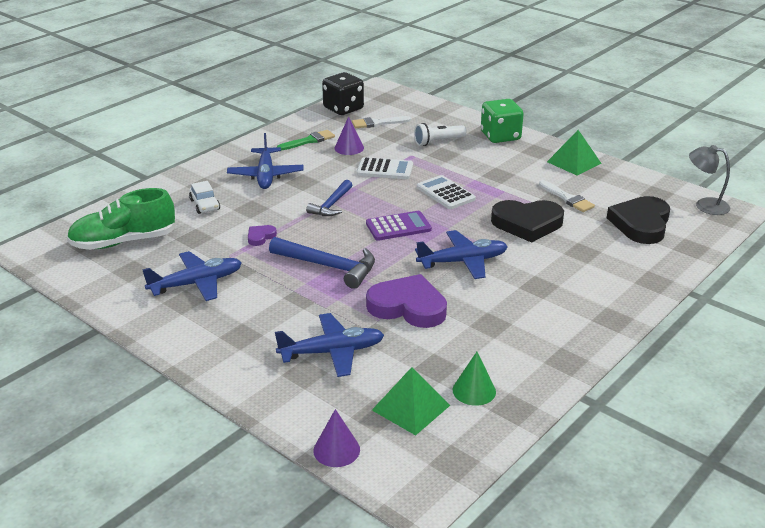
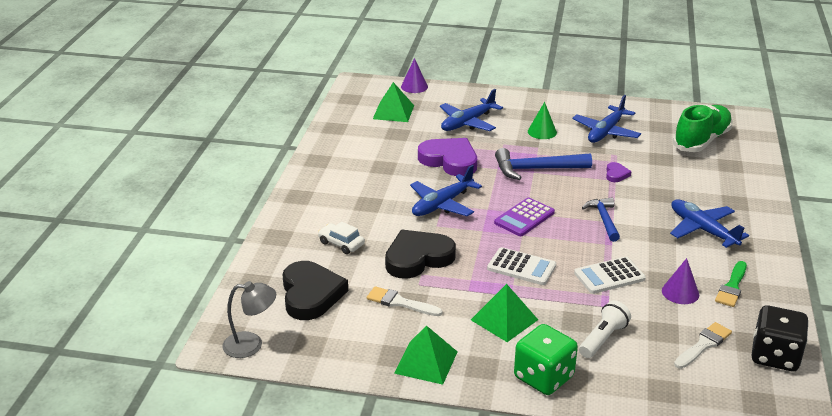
camera: 150 degrees right, 0 degrees up
white car [189,181,220,214] -> white car moved to [318,222,365,254]
purple heart [366,274,447,328] -> purple heart turned 135 degrees counterclockwise [418,138,477,176]
green cone [453,352,496,406] -> green cone moved to [528,102,557,139]
none -> green pyramid [471,284,538,342]

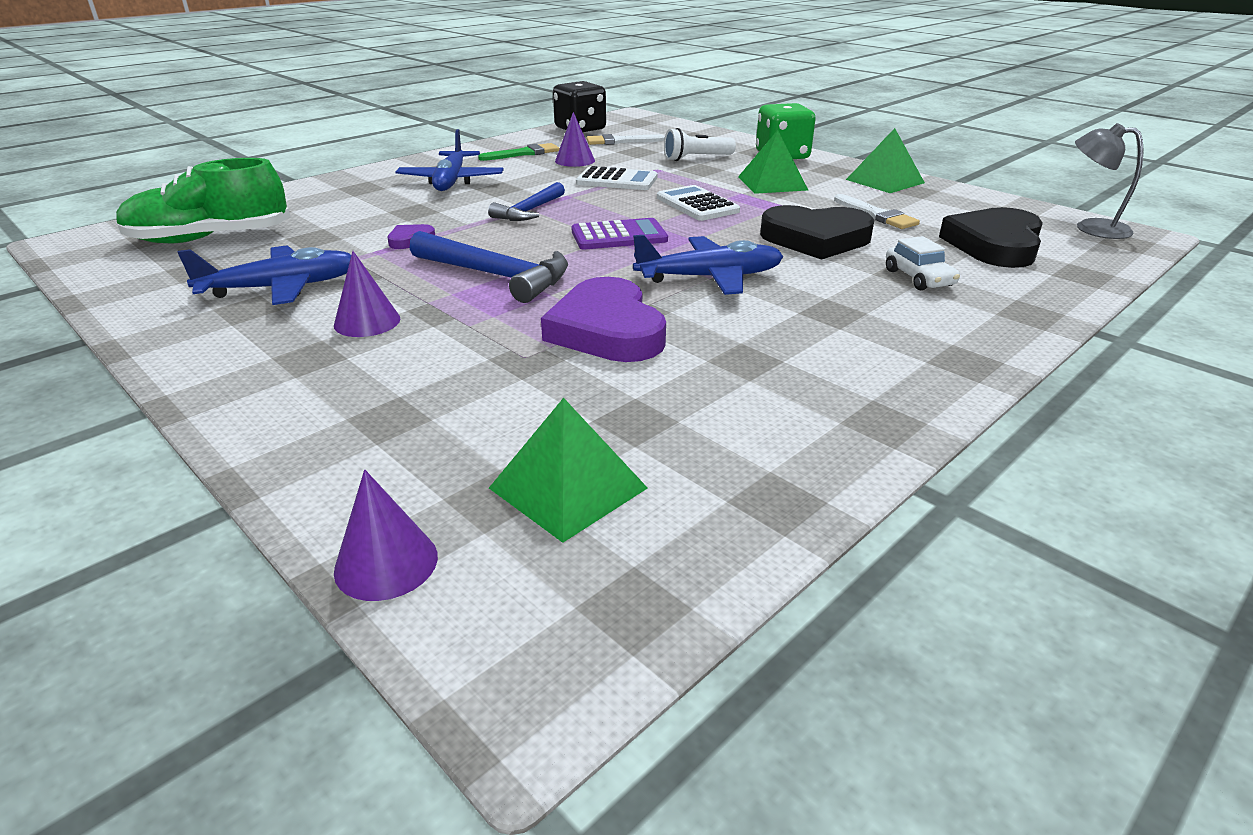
camera: 145 degrees left, 0 degrees up
blue plane [440,89,503,131] -> none
green cone [528,102,557,139] -> purple cone [334,251,400,337]

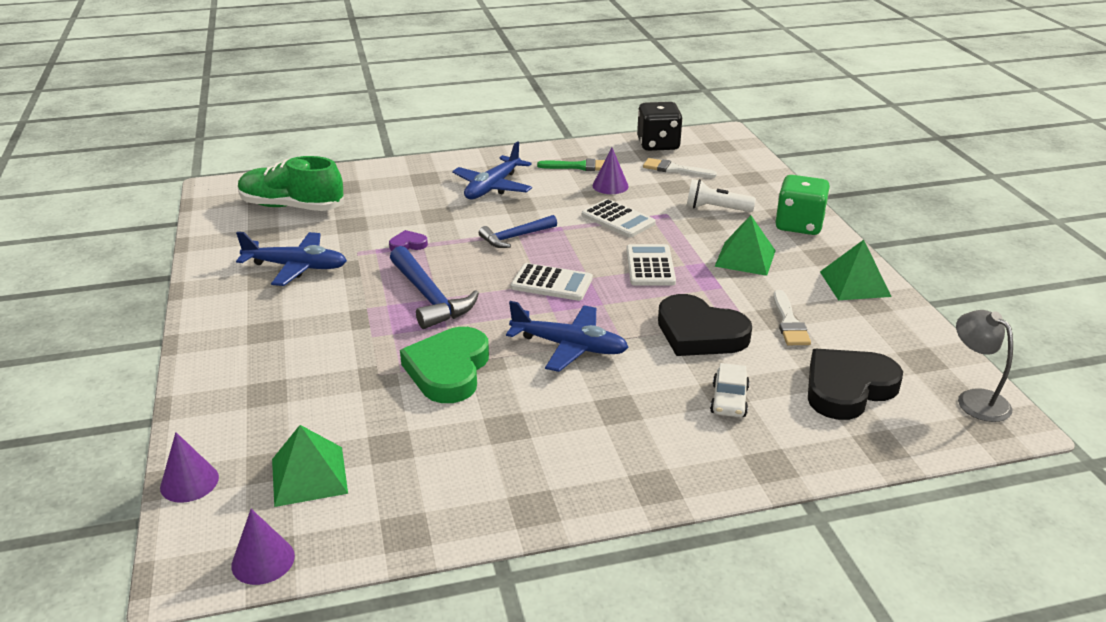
camera: 30 degrees right, 0 degrees up
purple cone [334,251,400,337] -> purple cone moved to [231,509,295,585]
purple heart [541,277,666,362] -> green heart [400,327,489,403]
purple calculator [572,218,668,250] -> white calculator [511,263,593,301]

